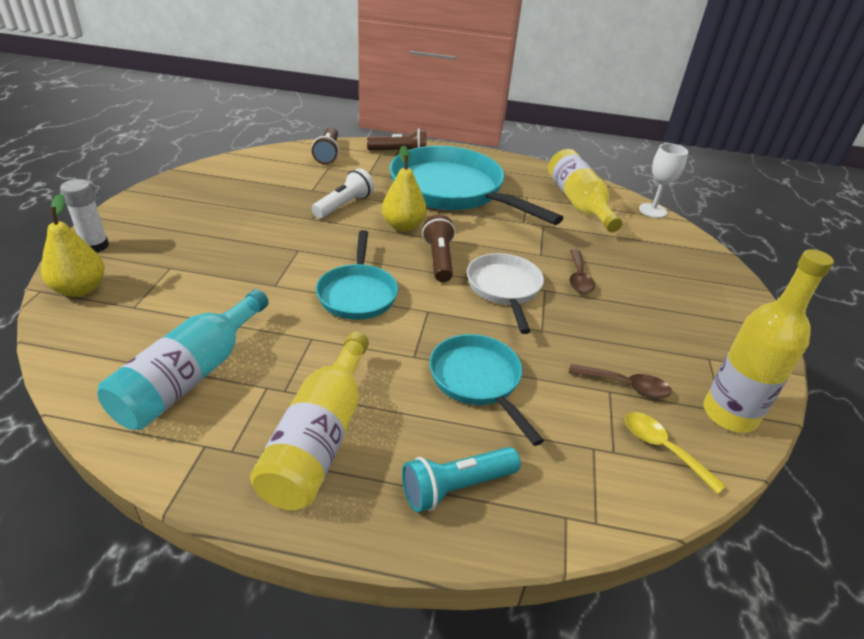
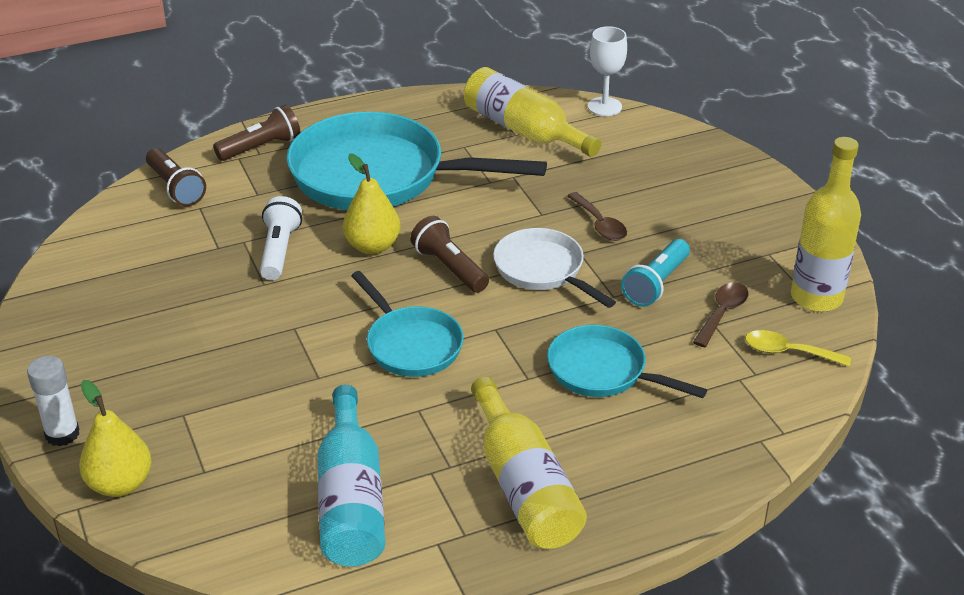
camera: 30 degrees left, 0 degrees up
turquoise flashlight [402,447,521,512] -> turquoise flashlight moved to [621,239,690,307]
brown spoon [569,364,672,398] -> brown spoon turned 45 degrees counterclockwise [693,282,749,347]

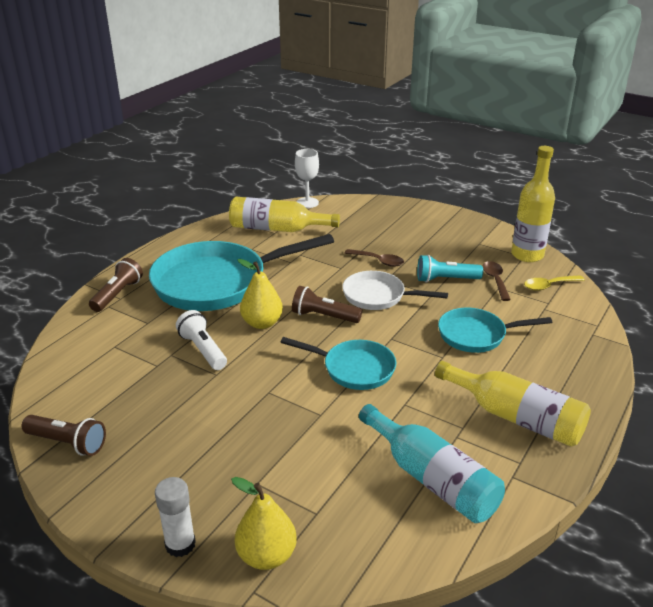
camera: 35 degrees left, 5 degrees down
brown flashlight [146,148,206,206] -> brown flashlight moved to [22,415,106,456]
turquoise flashlight [621,239,690,307] -> turquoise flashlight turned 90 degrees clockwise [417,255,483,282]

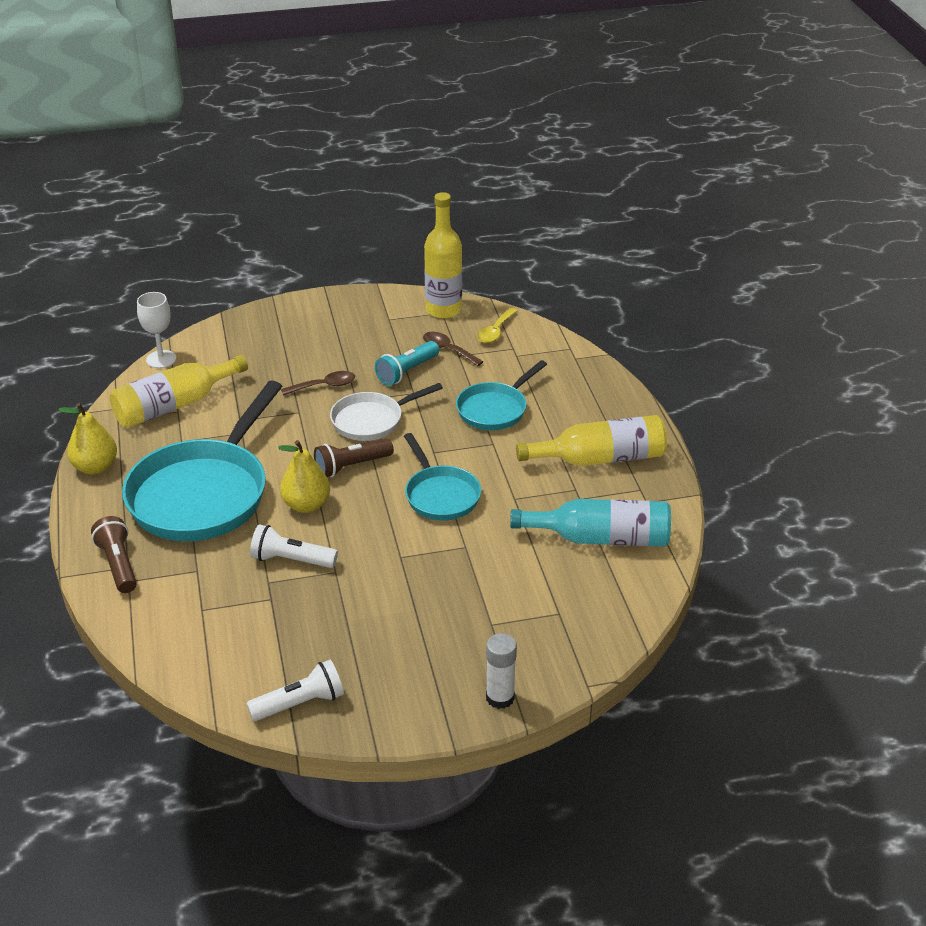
camera: 45 degrees left, 5 degrees up
brown flashlight [22,415,106,456] -> white flashlight [247,660,344,721]
yellow pear [231,477,297,570] -> yellow pear moved to [58,403,117,475]
turquoise pan [281,337,396,390] -> turquoise pan turned 90 degrees clockwise [404,433,481,521]

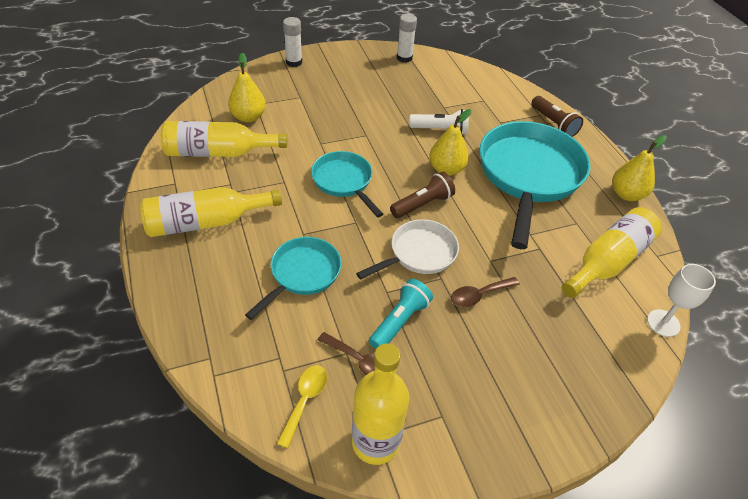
camera: 170 degrees right, 10 degrees up
white flashlight [247,660,344,721] -> white glue stick [397,14,417,63]
turquoise bottle [510,499,671,547] -> yellow bottle [161,121,287,157]
none -> yellow pear [228,53,266,122]

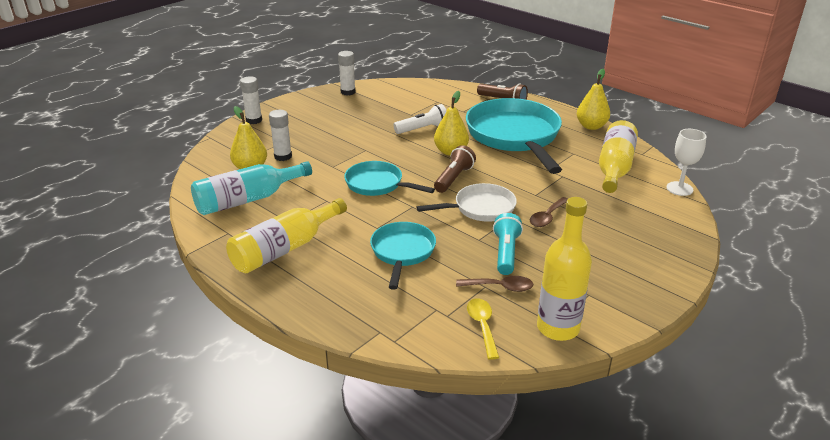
camera: 25 degrees left, 15 degrees down
yellow bottle [161,121,287,157] -> turquoise bottle [191,161,312,215]
white pan [356,219,459,279] -> white pan turned 45 degrees clockwise [416,183,517,222]
none -> white glue stick [269,110,292,161]

